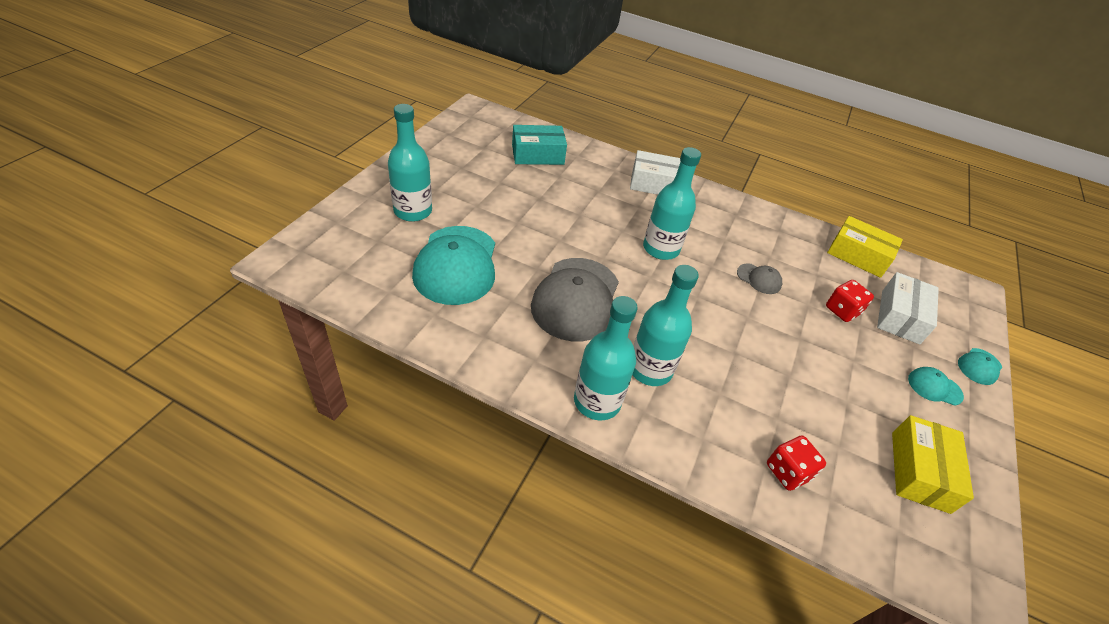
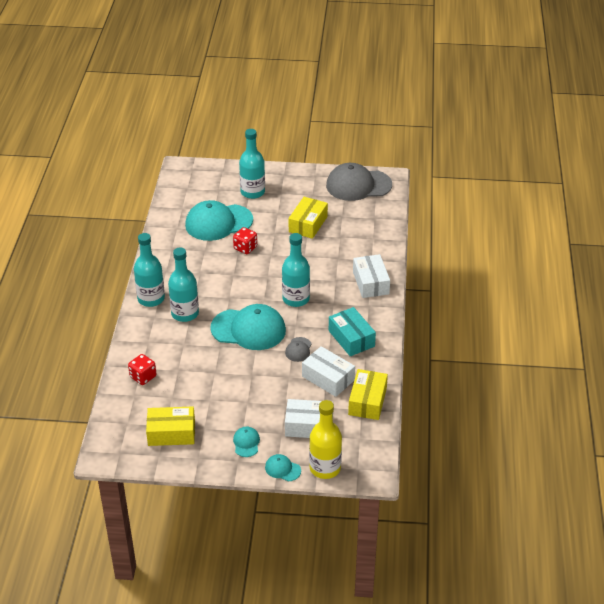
camera: 75 degrees right, 5 degrees down
turquoise box [512,125,567,165] -> turquoise box moved to [329,307,376,356]
grey cap [531,258,619,341] -> grey cap moved to [326,163,392,201]
red dice [826,280,874,322] -> red dice moved to [233,227,257,254]
none -> turquoise cap [210,304,286,350]
none -> yellow box [289,197,328,239]
none -> white box [302,346,355,397]
none -> yellow bottle [309,400,342,479]

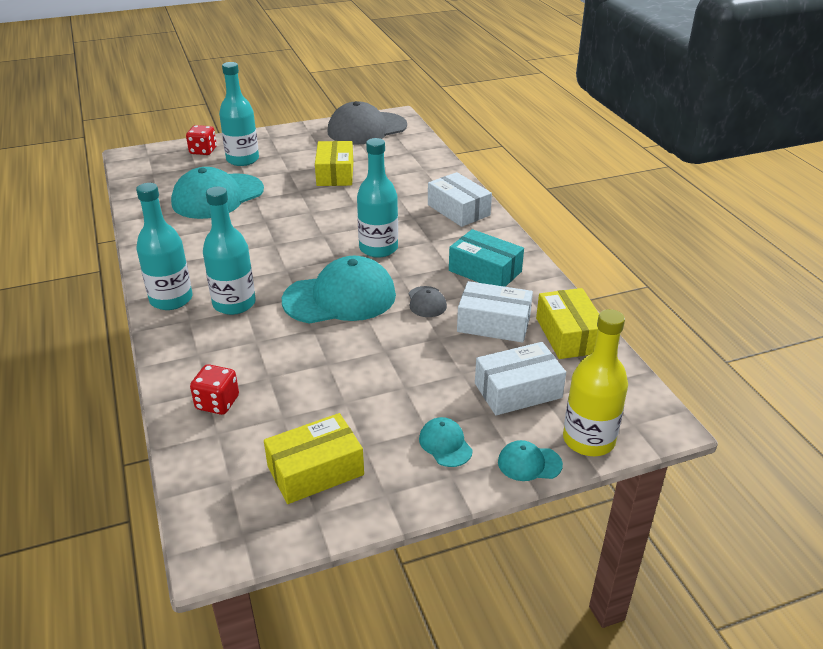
camera: 25 degrees left, 5 degrees down
red dice [233,227,257,254] -> red dice moved to [186,125,217,155]

